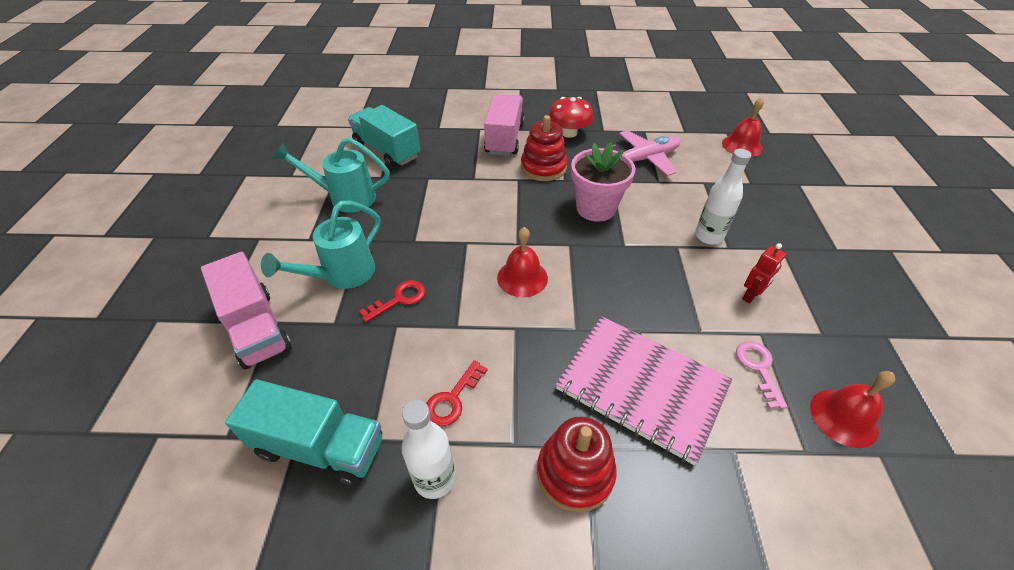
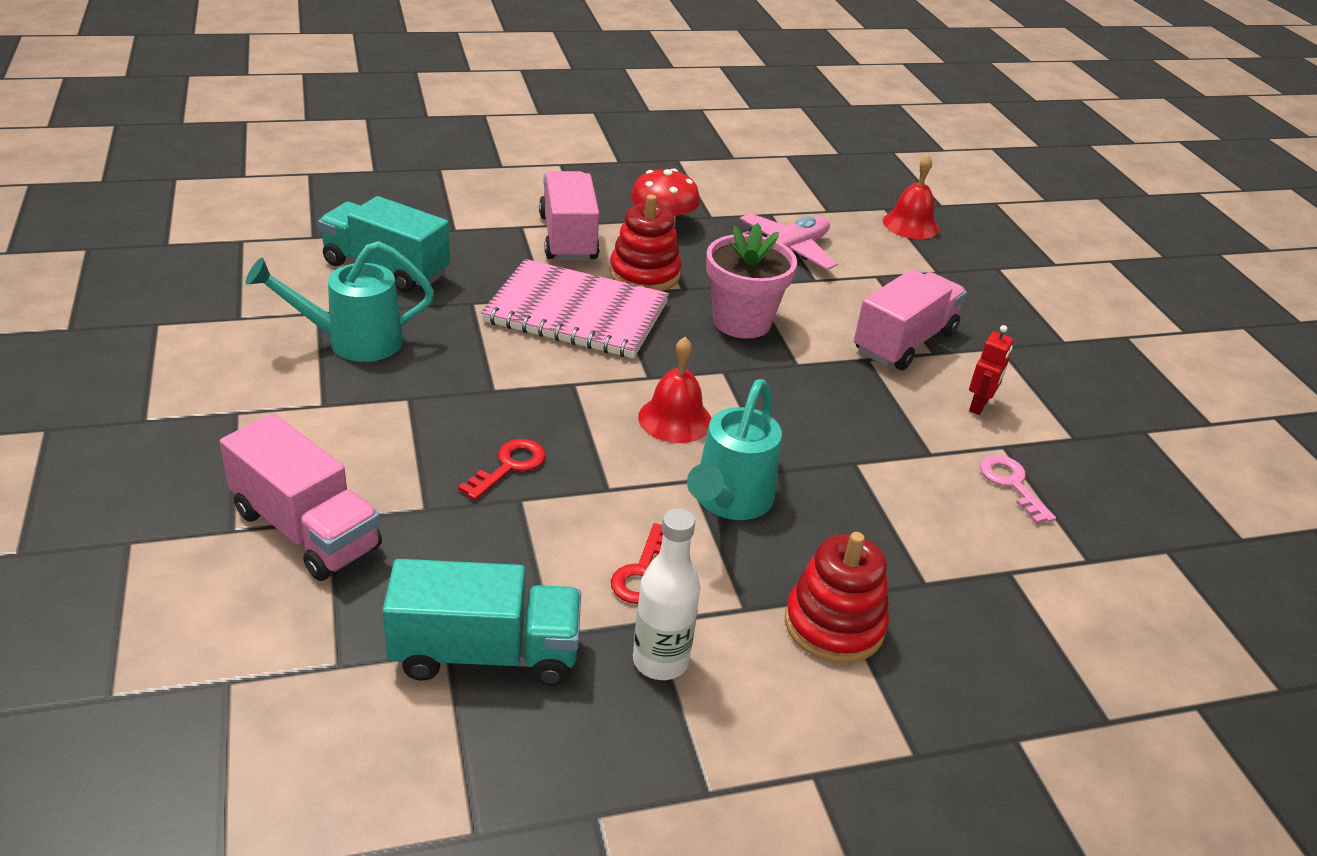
camera: 20 degrees left, 10 degrees down
turquoise watering can [261,201,381,289] -> turquoise watering can moved to [687,379,782,520]
pink notebook [556,316,732,465] -> pink notebook moved to [481,259,669,358]
white bottle [695,149,751,245] -> pink truck [854,269,967,370]
red bell [810,371,895,448] -> none

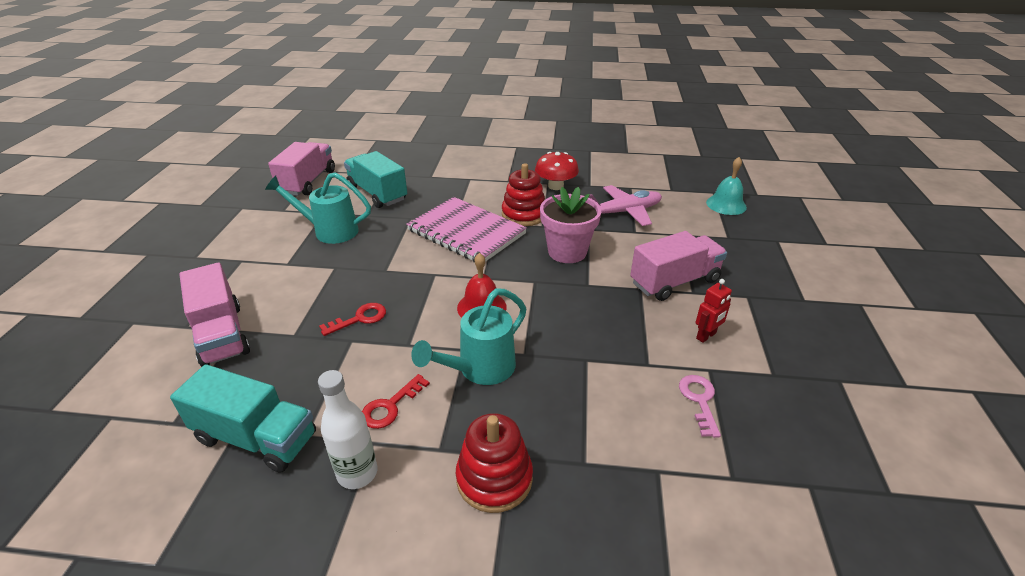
camera: 25 degrees right, 0 degrees up
pink truck [539,171,600,261] -> pink truck moved to [268,142,335,196]
red bell [883,155,939,239] -> turquoise bell [706,157,747,215]

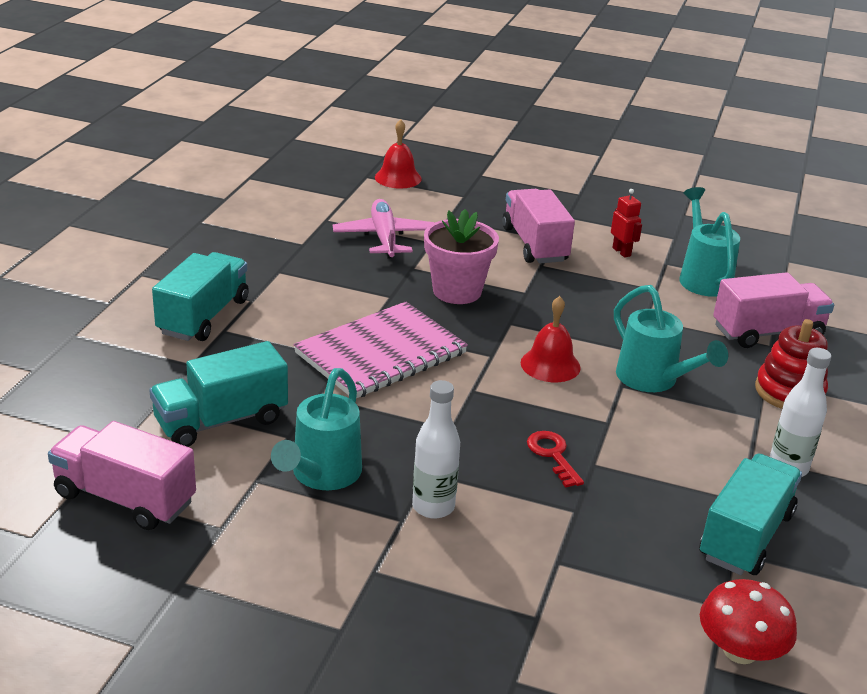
camera: 80 degrees left, 5 degrees down
pink truck [179,263,250,367] -> pink truck moved to [713,272,834,348]
red key [362,374,430,429] -> none
red stacking toy [502,163,545,226] -> none
red mushroom [535,152,579,190] -> red mushroom moved to [700,579,797,664]
pink key [679,375,721,438] -> turquoise watering can [679,187,740,297]
turquoise bell [706,157,747,215] -> red bell [375,119,422,189]
none -> turquoise truck [152,252,249,341]
none -> white bottle [412,380,460,519]

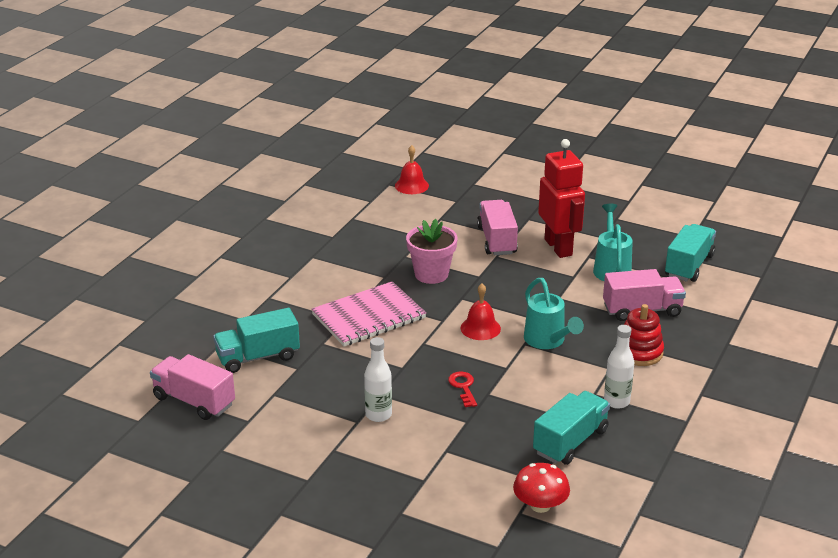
camera: 10 degrees right, 0 degrees up
turquoise truck [152,252,249,341] -> turquoise truck moved to [665,224,716,282]
turquoise watering can [271,368,362,490] -> none
pink plane [333,199,434,258] -> none
red robot [611,189,642,258] -> red robot [538,139,585,258], size x2.41

